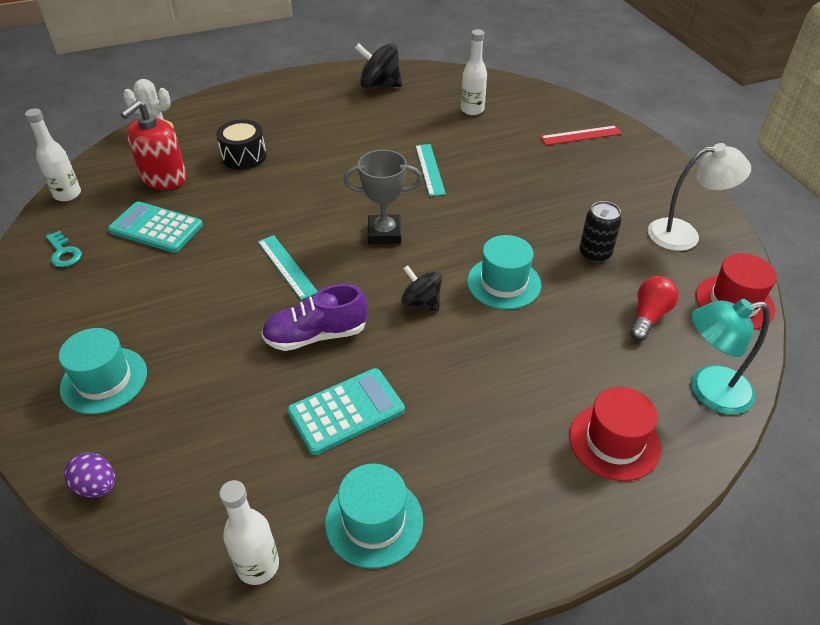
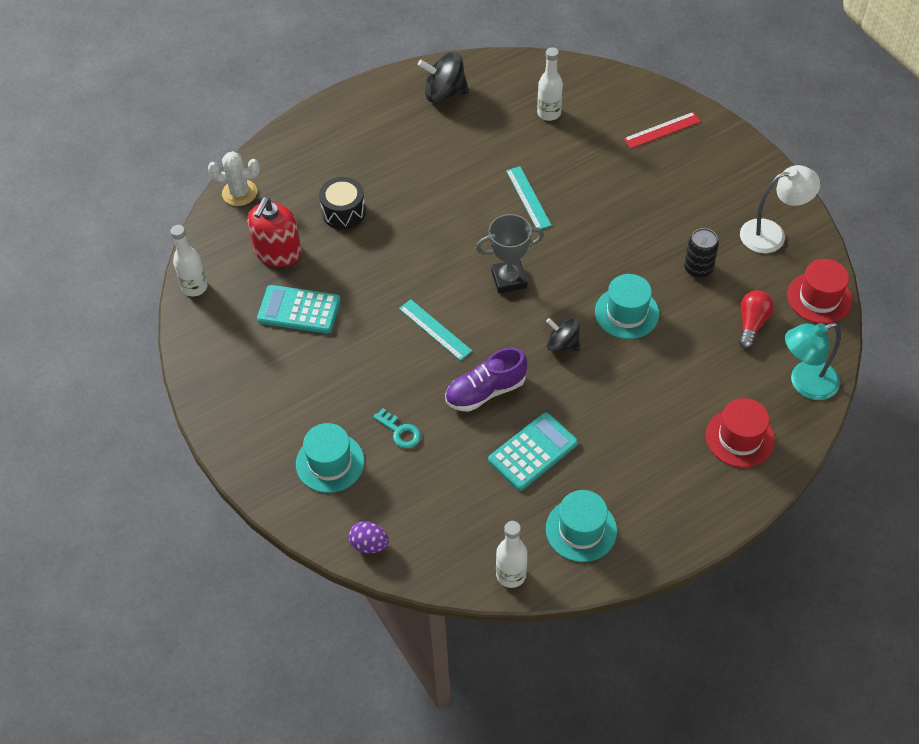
camera: 10 degrees left, 10 degrees up
turquoise key [46,231,82,267] -> turquoise key moved to [373,408,421,448]

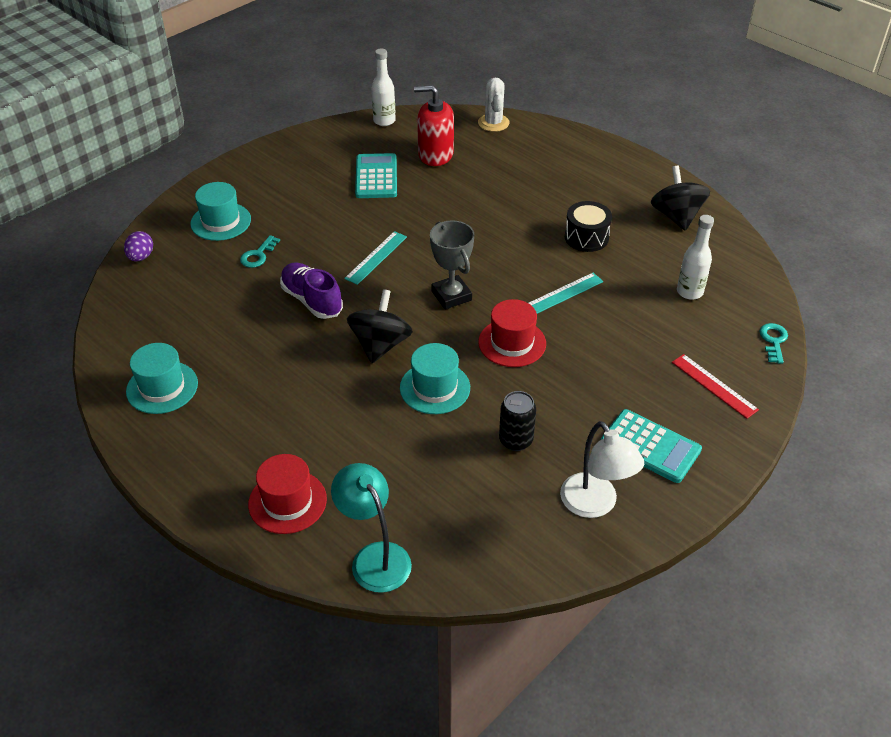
camera: 75 degrees right, 10 degrees down
black drum [319,177,366,229] -> black drum moved to [565,201,612,252]
turquoise calculator [488,412,578,491] -> turquoise calculator moved to [601,409,702,483]
white bottle [496,521,527,588] -> none
black spinning top [546,318,580,352] -> black spinning top [347,289,413,363], size x1.51
red light bulb [739,290,774,349] -> none
red hat [787,259,852,324] -> red hat moved to [478,299,546,367]
none -> turquoise key [759,323,788,364]

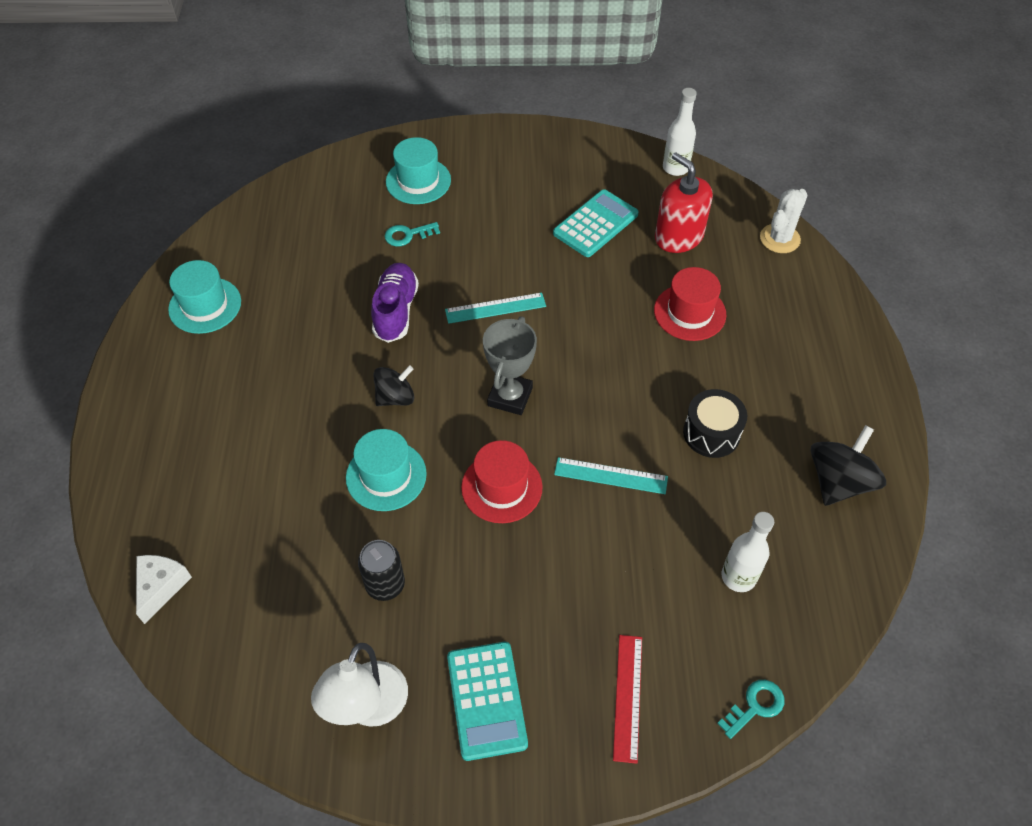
camera: 45 degrees right, 10 degrees up
purple egg [124,231,153,261] -> none
red hat [248,454,327,534] -> red hat moved to [654,267,726,341]
turquoise lamp [331,463,412,593] -> white cheese [136,555,192,624]
black spinning top [347,289,413,363] -> black spinning top [373,365,414,406], size x0.66

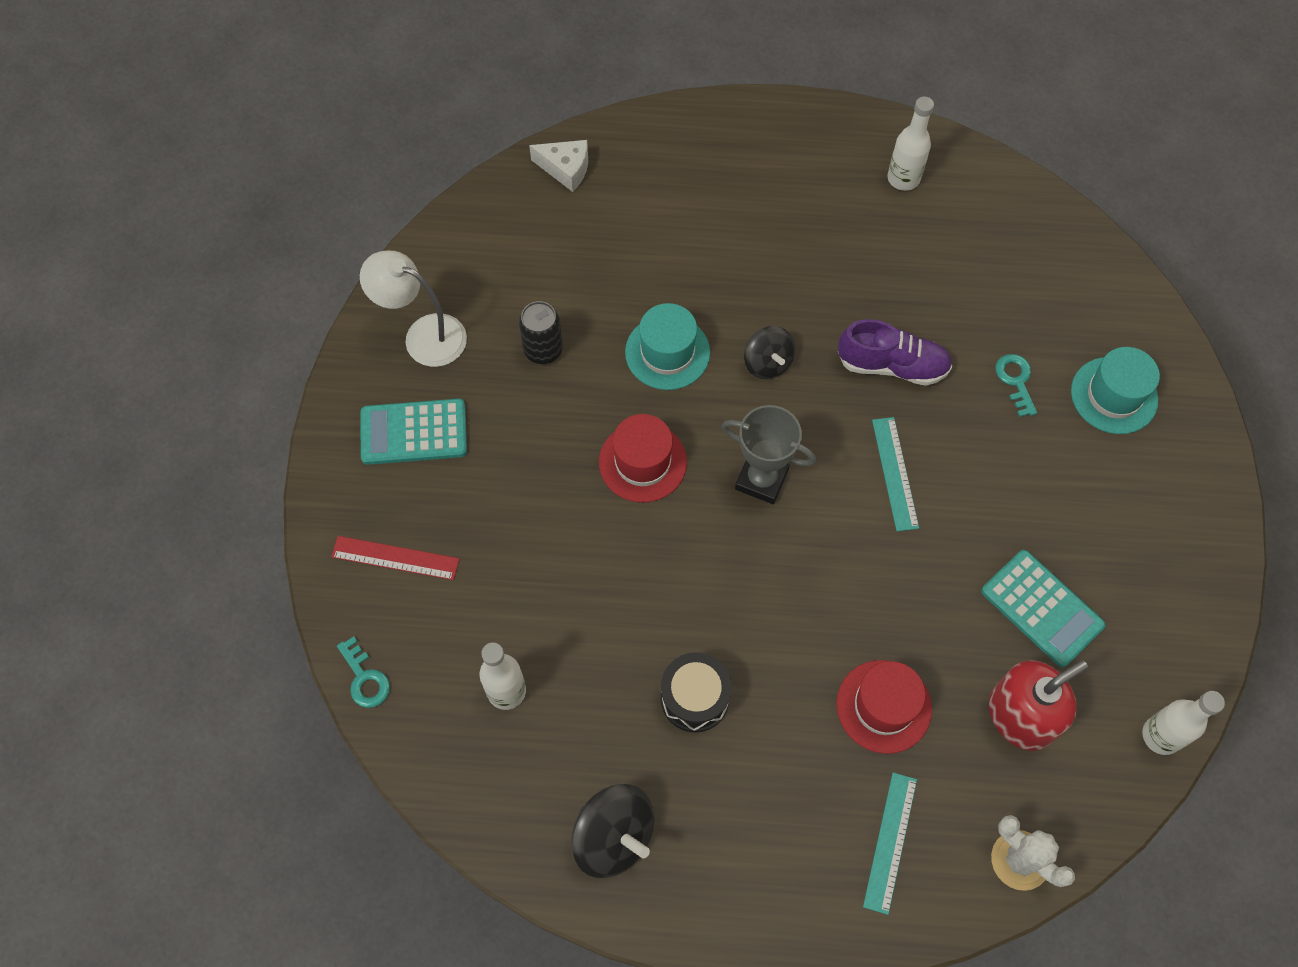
camera: 95 degrees right, 10 degrees up
turquoise hat [168,260,241,334] -> white bottle [887,96,934,191]
turquoise ruler [554,457,668,494] -> turquoise ruler moved to [863,772,917,915]

